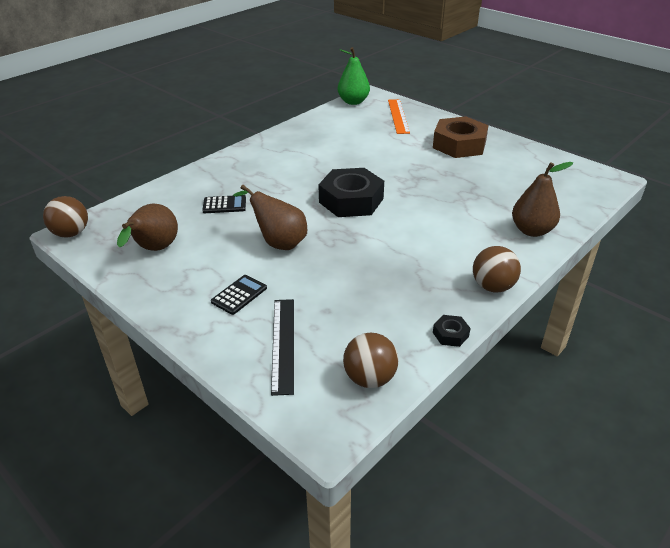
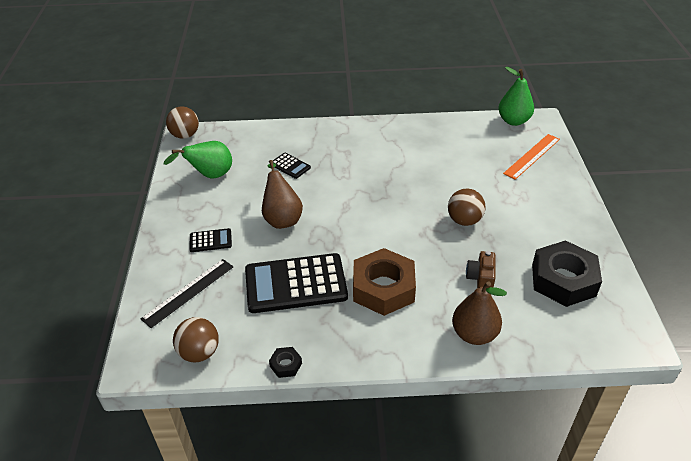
camera: 45 degrees right, 5 degrees up
brown pear [117,203,178,251] -> green pear [164,141,232,179]
black nut [318,168,384,217] -> black nut moved to [532,240,602,307]
brown nut [433,116,489,158] -> brown nut moved to [353,248,416,316]
brown ball [473,246,521,292] -> brown ball moved to [448,189,485,226]
none -> black calculator [245,253,348,313]
none -> brown camera [466,251,495,288]

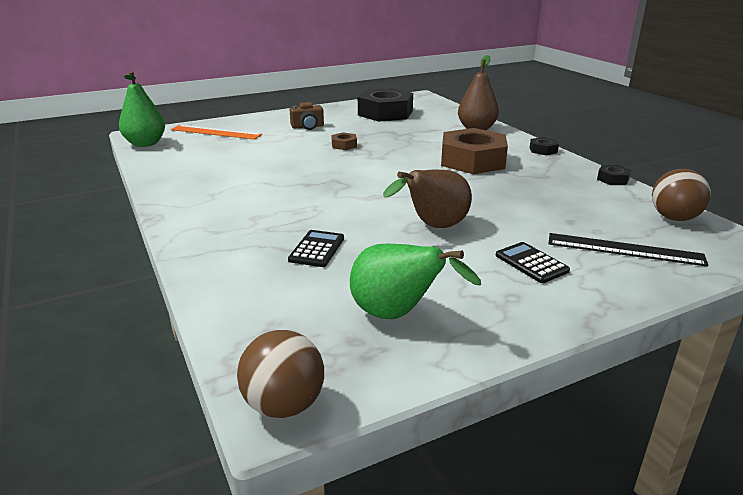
camera: 115 degrees left, 15 degrees down
black calculator [245,253,348,313] -> none
brown ball [448,189,485,226] -> brown nut [331,132,357,150]
brown camera [466,251,495,288] -> brown camera moved to [290,102,324,130]
none -> black nut [530,137,559,155]

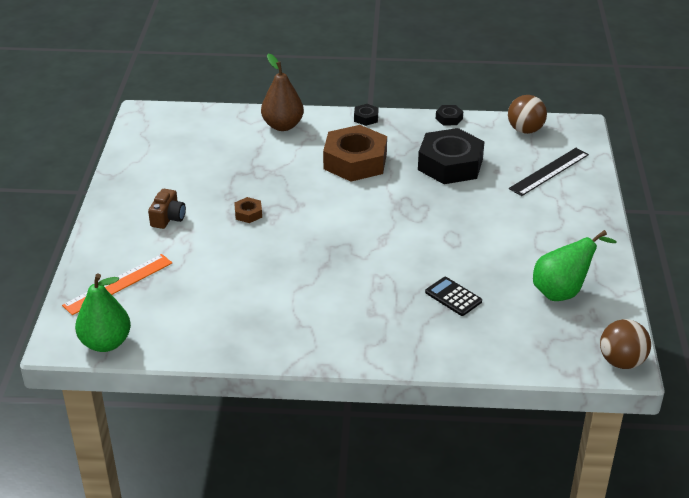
camera: 60 degrees left, 10 degrees up
black nut [358,88,413,122] -> black nut moved to [418,128,485,184]
brown pear [383,170,472,228] -> none
black calculator [496,242,570,283] -> none

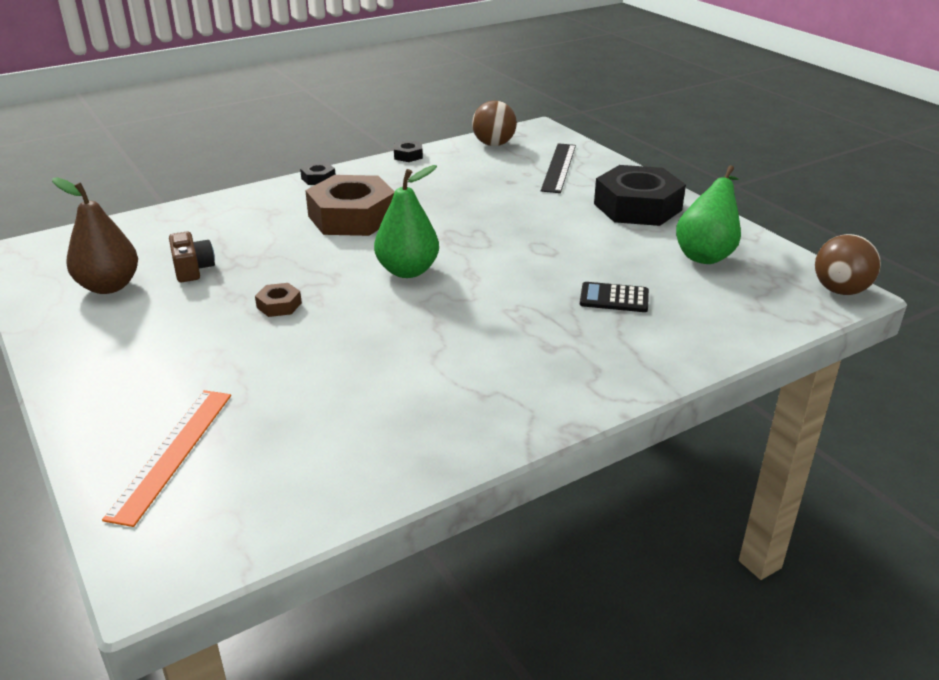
camera: 35 degrees left, 5 degrees down
green pear [75,274,131,352] -> green pear moved to [374,165,439,278]
brown camera [148,189,186,229] -> brown camera moved to [169,232,215,282]
brown pear [261,54,304,131] -> brown pear moved to [52,178,138,294]
black nut [418,128,485,184] -> black nut moved to [594,165,686,226]

